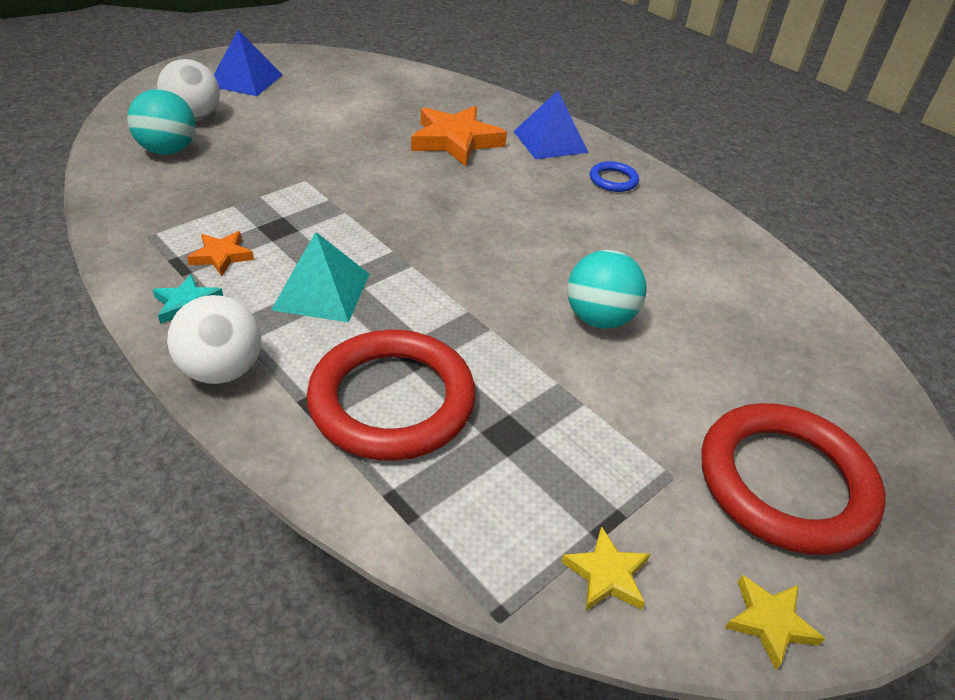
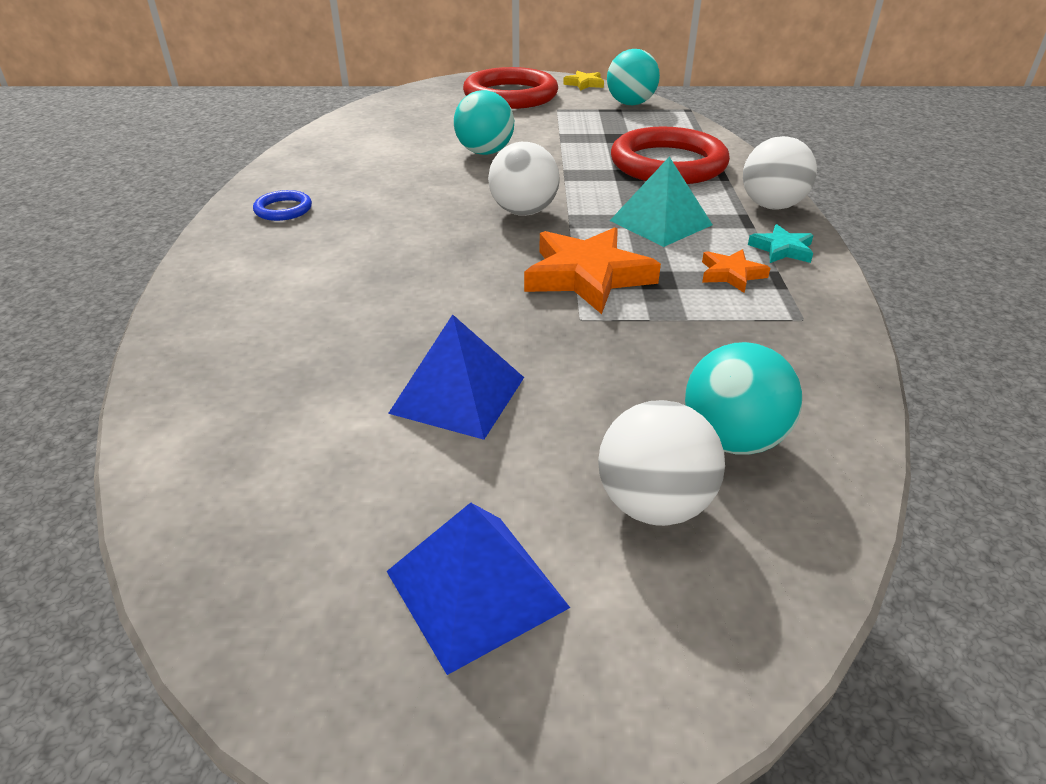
camera: 135 degrees left, 5 degrees down
orange star [411,106,507,166] -> orange star moved to [524,227,661,314]
blue pyramid [513,91,589,159] -> blue pyramid moved to [388,314,524,440]
yellow star [561,526,650,611] -> turquoise ball [607,49,660,105]
none -> white ball [488,142,560,216]

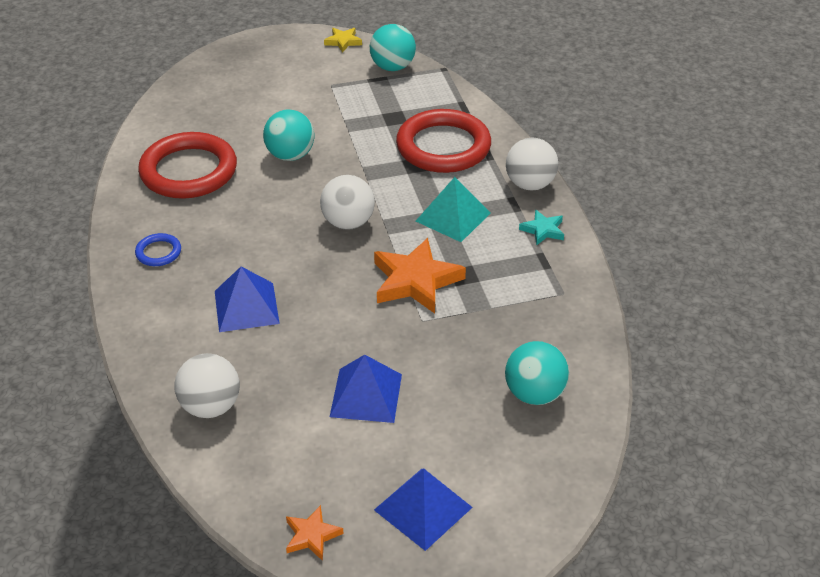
camera: 15 degrees left, 5 degrees up
red ring [463,67,558,109] -> red ring moved to [138,132,237,199]
white ball [598,400,725,526] -> white ball moved to [174,353,240,418]
orange star [702,249,770,293] -> orange star moved to [286,505,344,561]
none -> blue pyramid [215,266,280,332]

